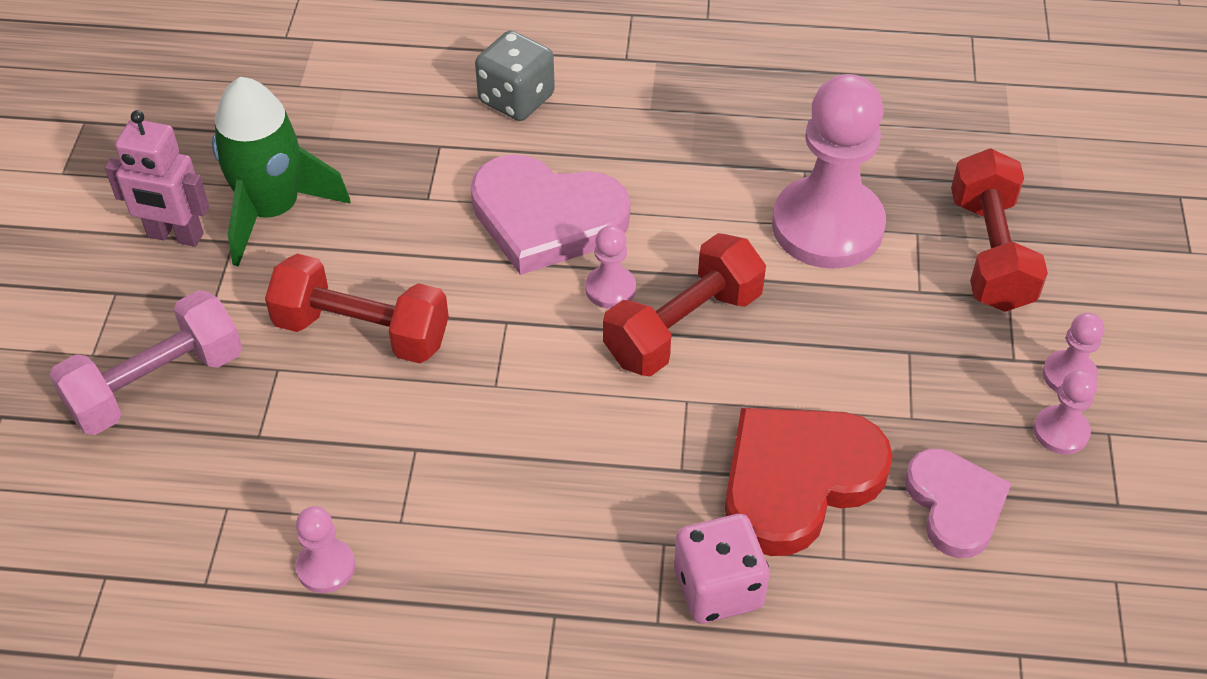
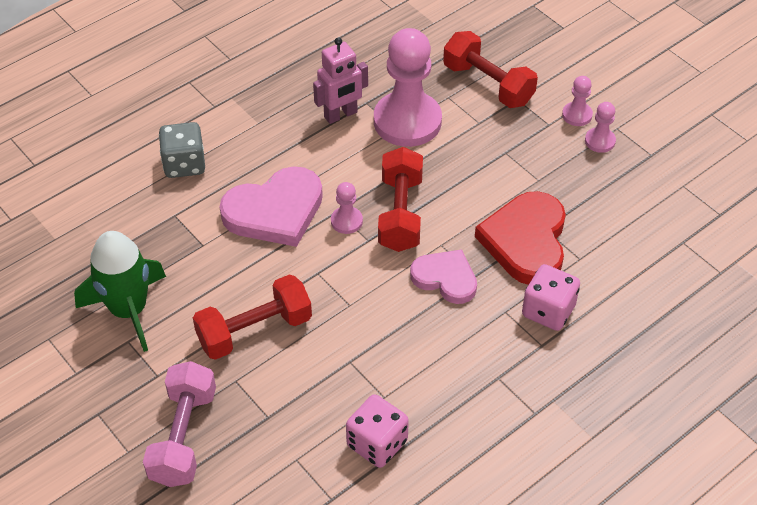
camera: 45 degrees left, 0 degrees up
pink robot [105,110,209,247] -> pink robot moved to [313,37,368,124]
pink pawn [296,506,355,593] -> pink dice [346,394,409,468]
pink heart [905,449,1012,558] -> pink heart moved to [410,249,477,304]

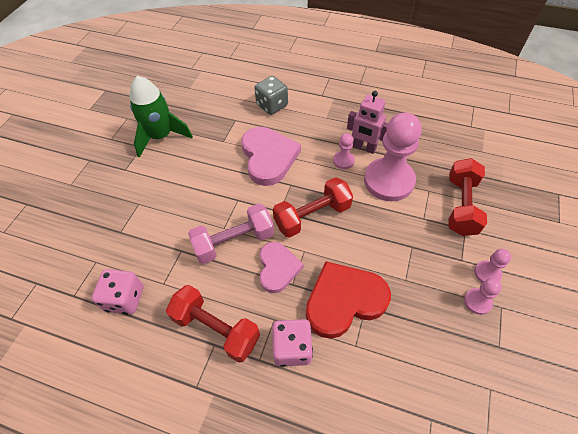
camera: 60 degrees right, 5 degrees up
pink dumbbell [143,361,216,487] -> pink dumbbell moved to [188,204,274,264]
red dumbbell [193,274,312,360] -> red dumbbell moved to [166,285,260,363]
pink heart [219,166,323,247] -> pink heart turned 135 degrees counterclockwise [241,127,301,186]
pink pawn [331,182,363,234] -> pink pawn moved to [333,133,355,169]

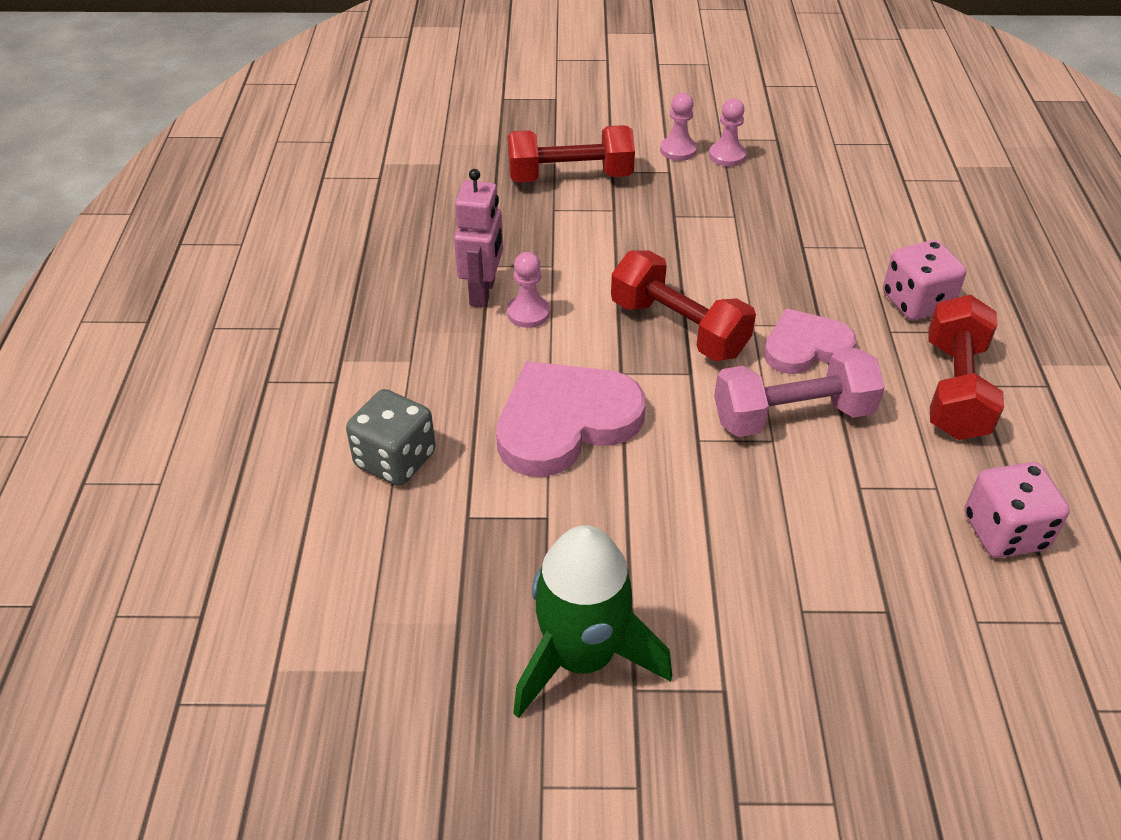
camera: 110 degrees left, 10 degrees down
pink dumbbell [188,204,274,264] -> pink dumbbell turned 60 degrees counterclockwise [714,348,885,437]
red heart [306,261,391,339] -> none
pink pawn [364,112,422,201] -> none

